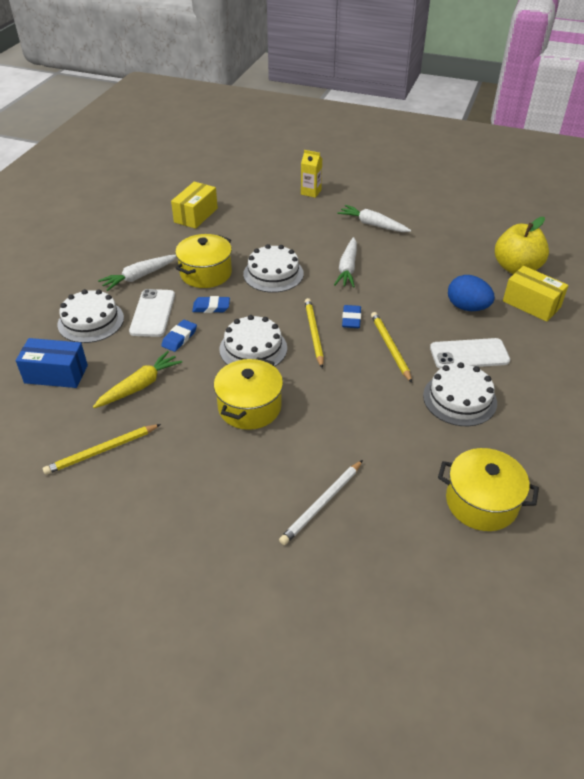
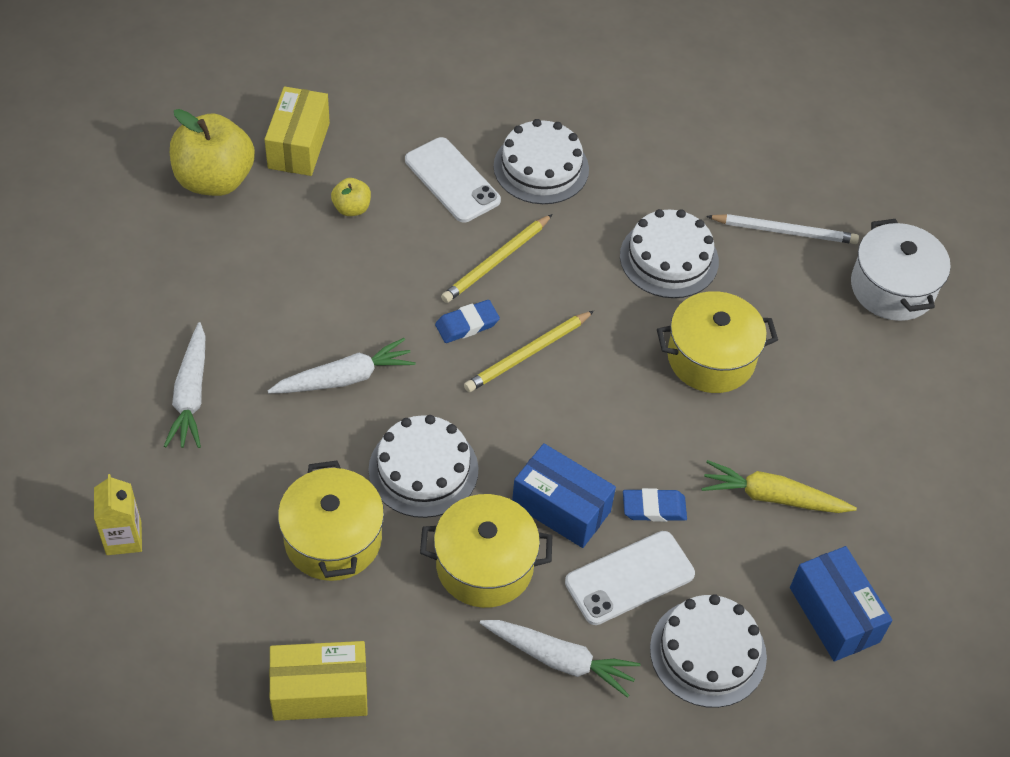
camera: 125 degrees left, 10 degrees up
yellow pencil [43,424,161,475] -> none
blue eraser [192,296,230,313] -> blue box [512,443,616,548]
white cake [219,315,287,367] -> white cake moved to [620,209,719,298]
yellow pot [438,448,539,531] -> yellow pot moved to [278,461,384,581]
blue egg [448,275,495,311] -> yellow apple [331,178,371,216]
none -> white pot [851,219,951,321]

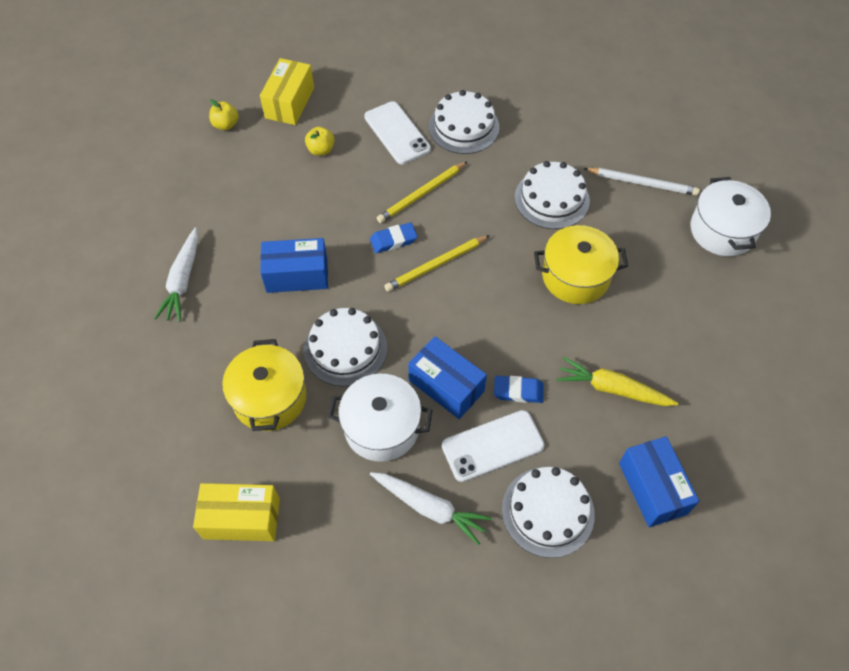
camera: 10 degrees right, 5 degrees up
yellow carton [94,474,142,555] -> none
yellow apple [170,109,255,196] -> yellow apple [209,99,239,130], size x0.47
white carrot [268,338,416,393] -> blue box [260,238,328,293]
yellow pot [420,494,552,608] -> white pot [328,374,433,462]

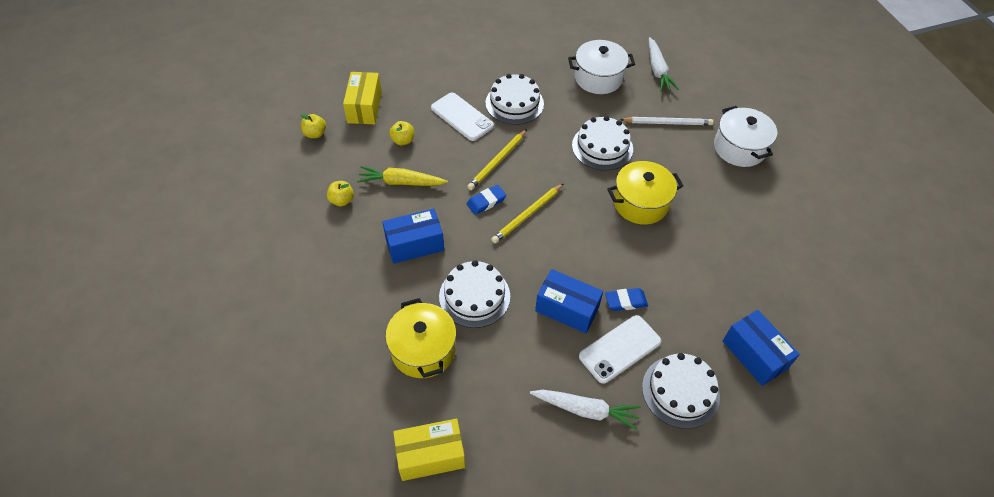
camera: 15 degrees left, 5 degrees down
white carrot [154,227,198,322] -> white carrot moved to [649,37,679,92]
white pot [328,374,433,462] -> white pot moved to [568,40,635,94]
yellow carrot [557,357,679,406] -> yellow carrot moved to [357,166,448,186]
none -> yellow apple [327,181,354,206]

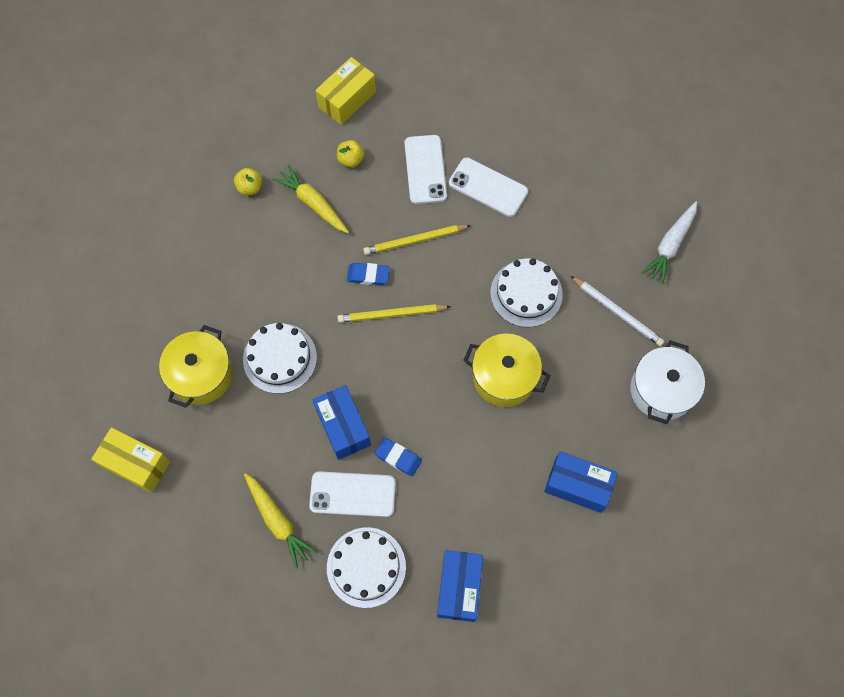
camera: 40 degrees right, 15 degrees up
yellow apple [301,114,326,138] -> none
blue box [382,209,444,264] -> blue box moved to [544,451,618,513]
white cake [485,74,544,125] -> white phone [449,157,528,217]
white carrot [530,390,641,430] -> yellow carrot [244,473,318,569]
white pot [568,40,635,94] -> none

